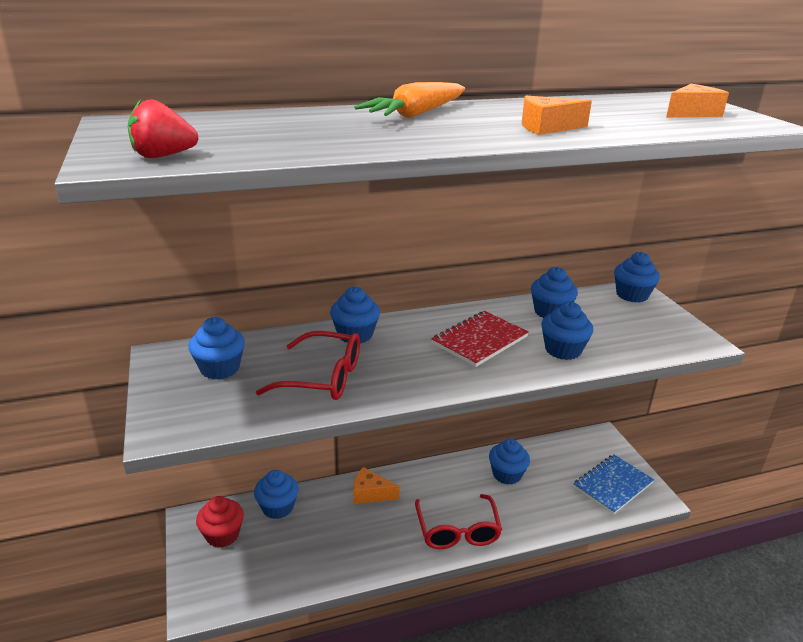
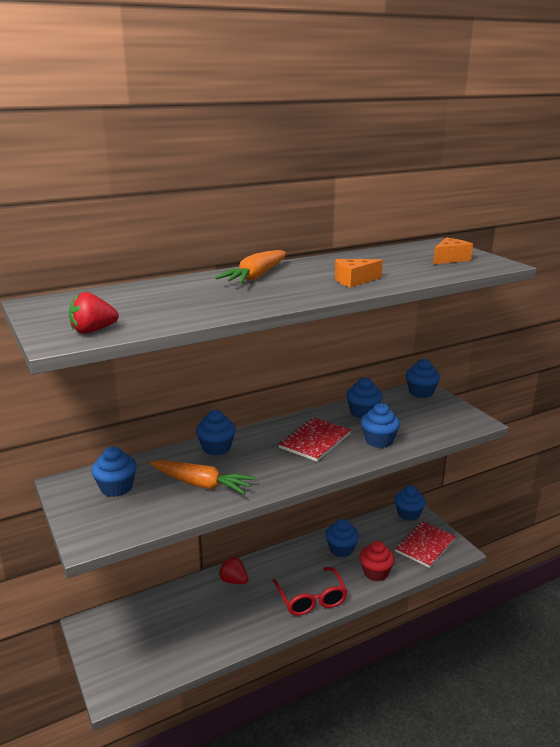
camera: 10 degrees left, 5 degrees down
red cupcake [196,496,244,548] -> red cupcake moved to [359,541,395,581]
blue cupcake [254,470,299,519] -> blue cupcake moved to [395,485,426,521]
red glasses [256,331,360,400] -> orange carrot [150,460,256,495]
orange cheese [353,467,400,504] -> red strawberry [219,556,249,584]
blue notebook [573,454,654,515] -> red notebook [395,521,456,568]

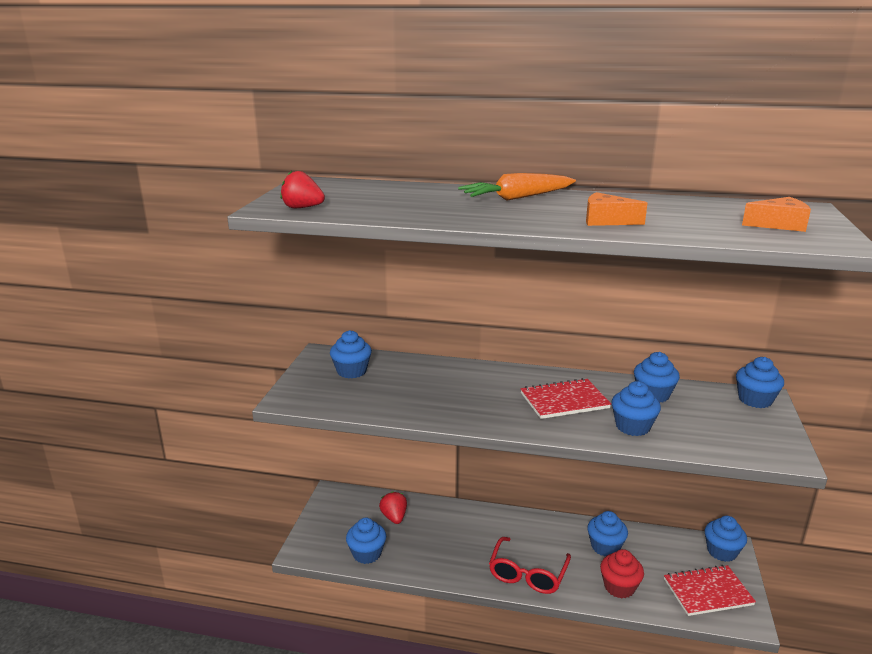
camera: 40 degrees right, 0 degrees up
orange carrot [150,460,256,495] -> none
blue cupcake [196,410,236,456] -> blue cupcake moved to [346,518,386,564]
red strawberry [219,556,249,584] -> red strawberry moved to [379,491,407,524]

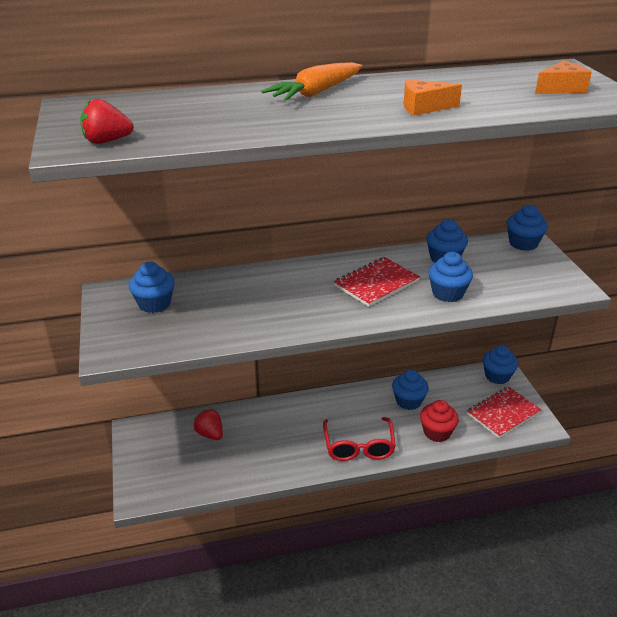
camera: 25 degrees left, 10 degrees up
blue cupcake [346,518,386,564] -> none

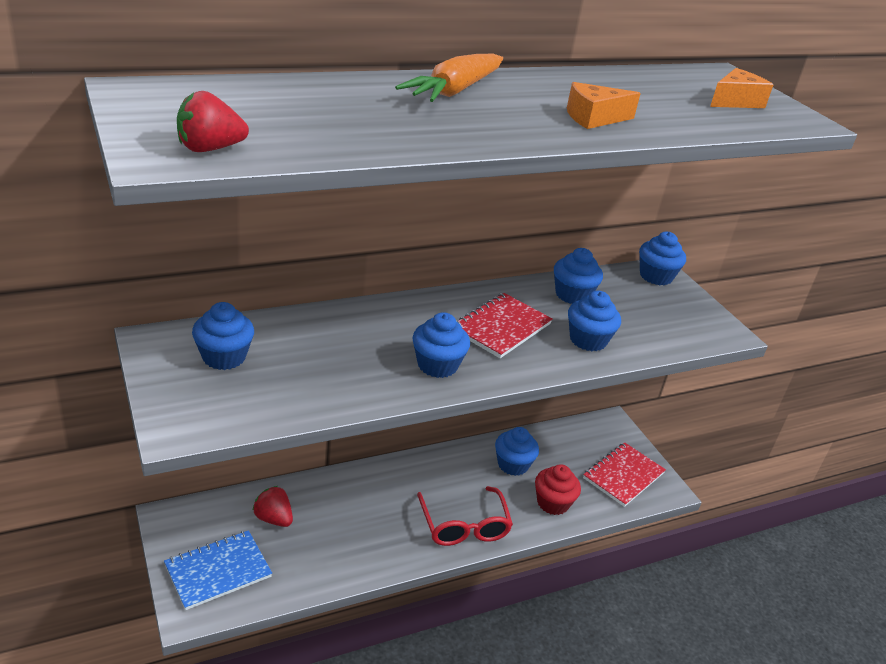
camera: 15 degrees left, 0 degrees up
blue cupcake [483,345,518,384] -> blue cupcake moved to [412,312,470,378]
none -> blue notebook [164,530,272,610]

